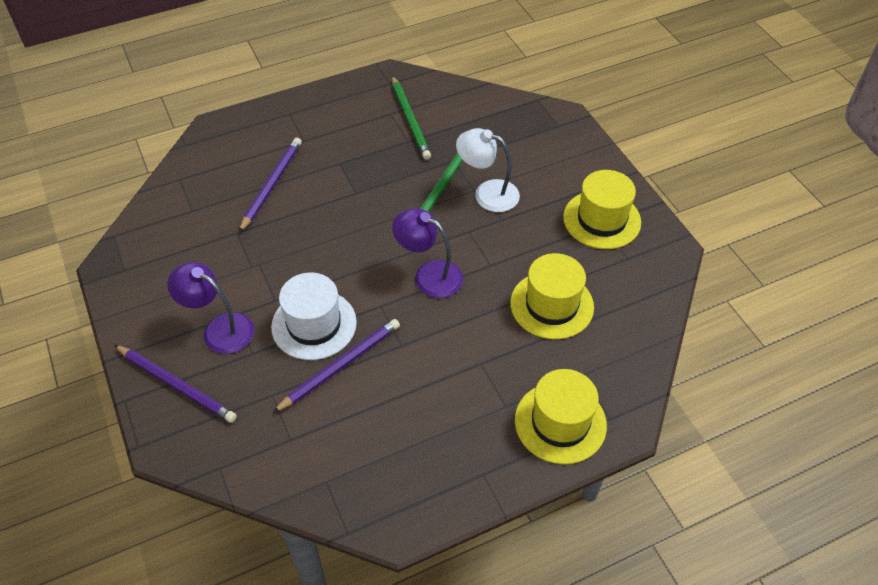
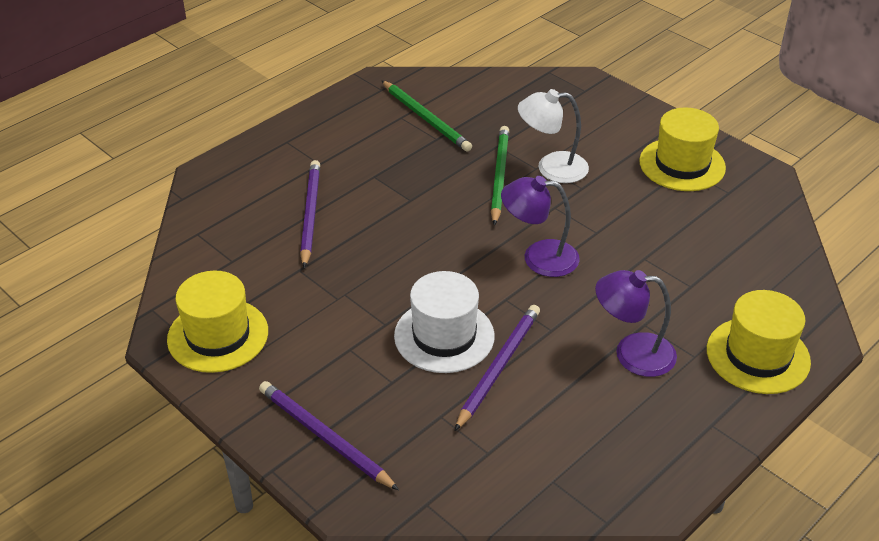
camera: 20 degrees left, 10 degrees down
purple pencil [114,345,237,423] -> purple pencil turned 150 degrees counterclockwise [259,381,399,490]
purple lamp [167,262,254,354] -> purple lamp moved to [595,270,677,377]
yellow hat [510,253,594,340] -> yellow hat moved to [167,271,268,373]

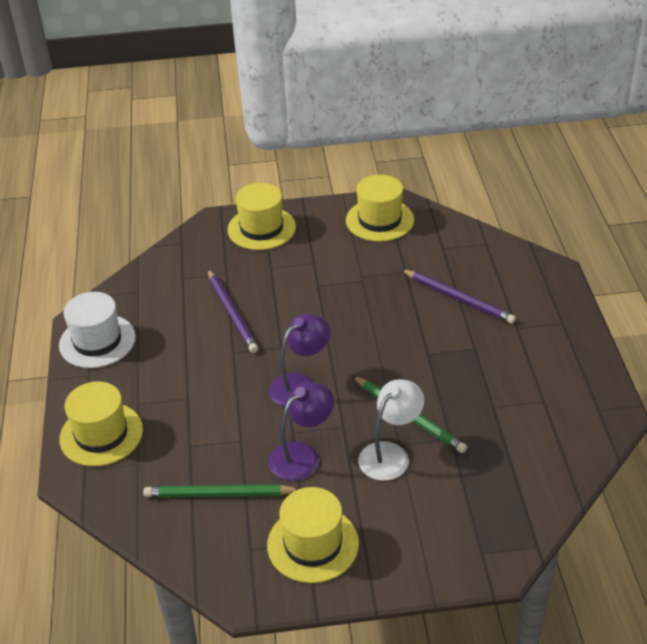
camera: 130 degrees right, 0 degrees up
purple pencil [259,381,399,490] -> yellow hat [227,183,296,250]
green pencil [381,80,472,152] -> green pencil moved to [143,485,298,497]
white hat [394,271,495,373] -> white hat moved to [59,292,136,368]
purple lamp [595,270,677,377] -> purple lamp moved to [268,382,334,481]

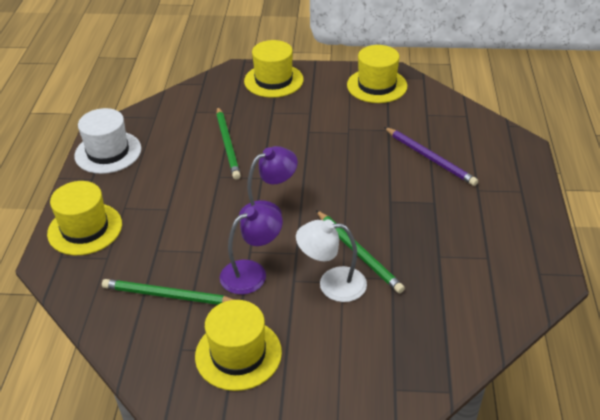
camera: 10 degrees right, 0 degrees up
purple pencil [208,269,258,353] -> green pencil [216,107,241,180]
white lamp [358,379,424,481] -> white lamp turned 135 degrees counterclockwise [296,219,367,302]

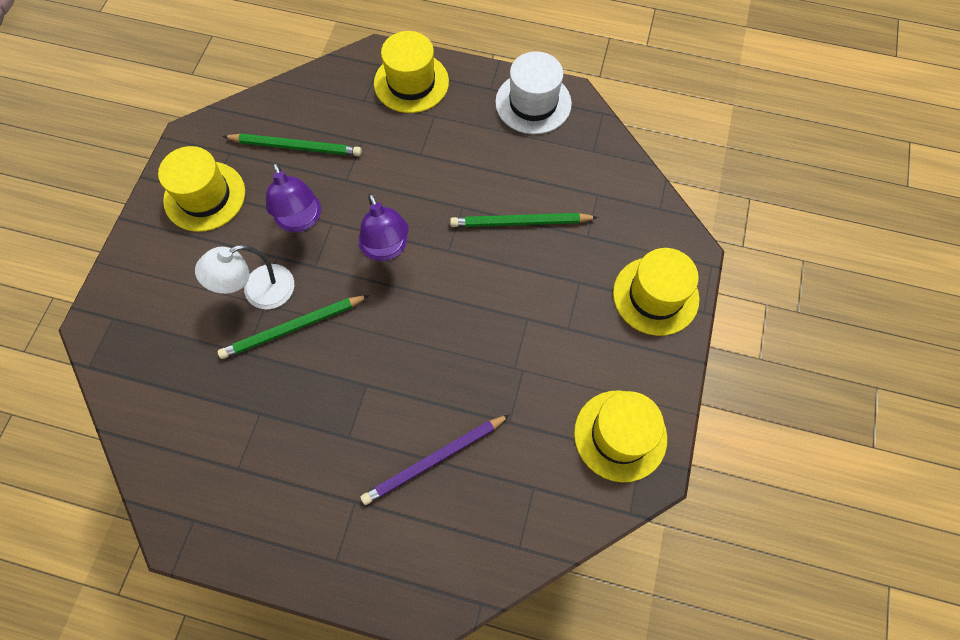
camera: 100 degrees right, 25 degrees up
green pencil [102,279,234,305] -> green pencil turned 75 degrees clockwise [223,134,362,156]
white lamp [296,219,367,302] -> white lamp turned 135 degrees counterclockwise [195,245,294,309]

